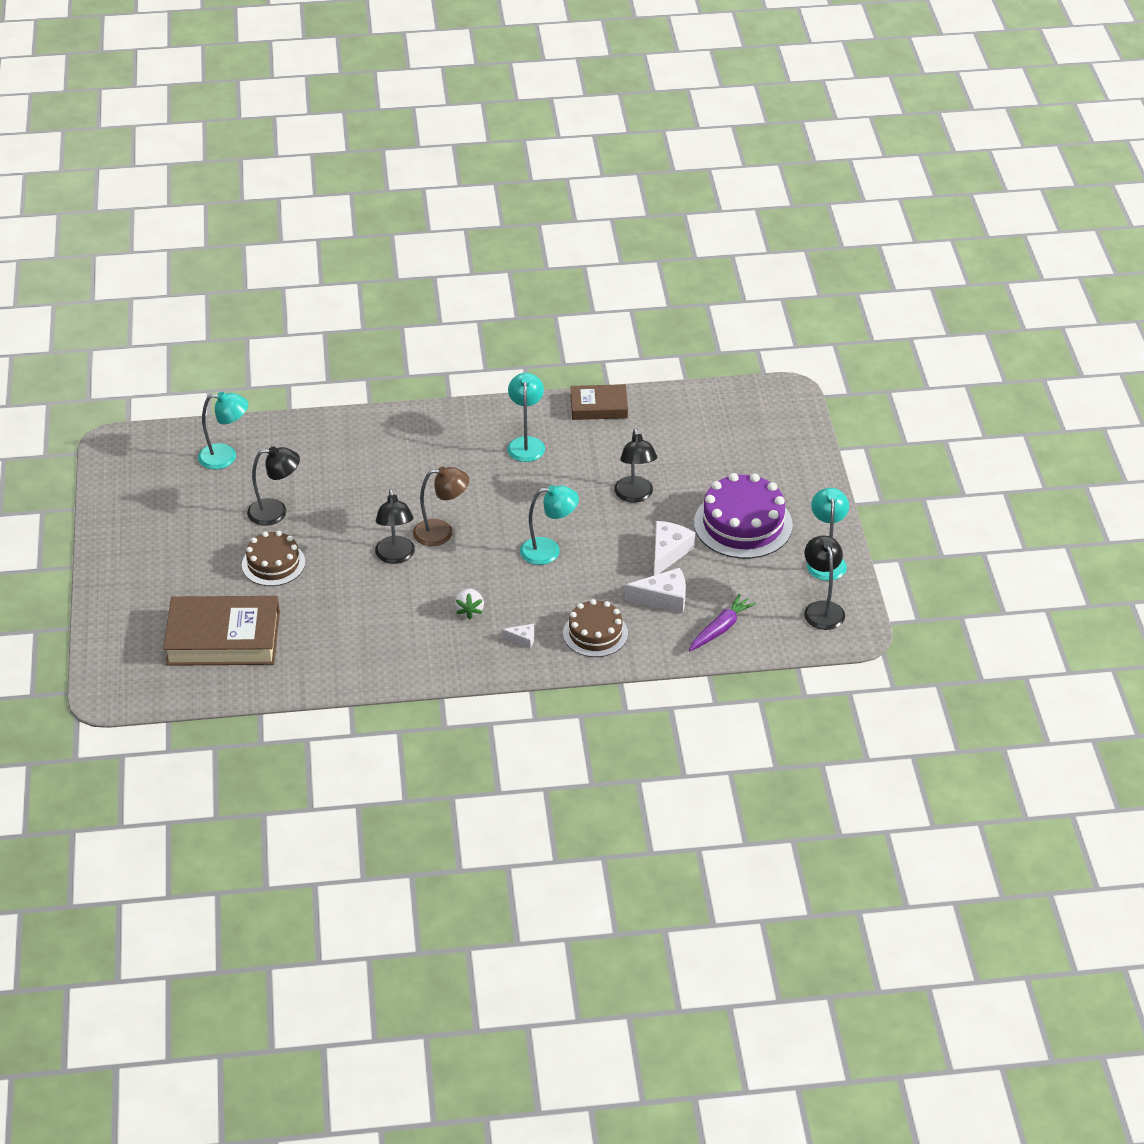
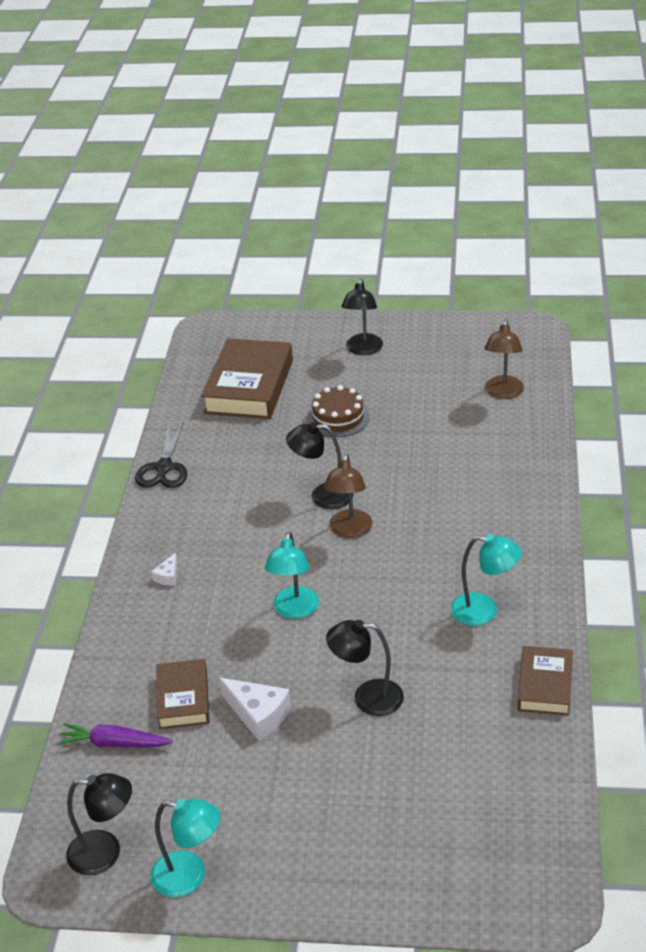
camera: 105 degrees right, 5 degrees down
turquoise lamp [198,392,248,469] -> brown lamp [485,320,524,399]
black lamp [247,446,300,526] -> black lamp moved to [341,279,383,355]
white strawberry [455,589,484,619] -> none
brown cake [563,599,628,657] -> none
white cheese [625,568,686,613] -> brown book [156,659,210,729]
purple carrot [689,594,756,651] -> purple carrot turned 135 degrees clockwise [57,723,173,747]
purple cake [694,473,793,559] -> none
none -> black scissors [135,421,187,488]

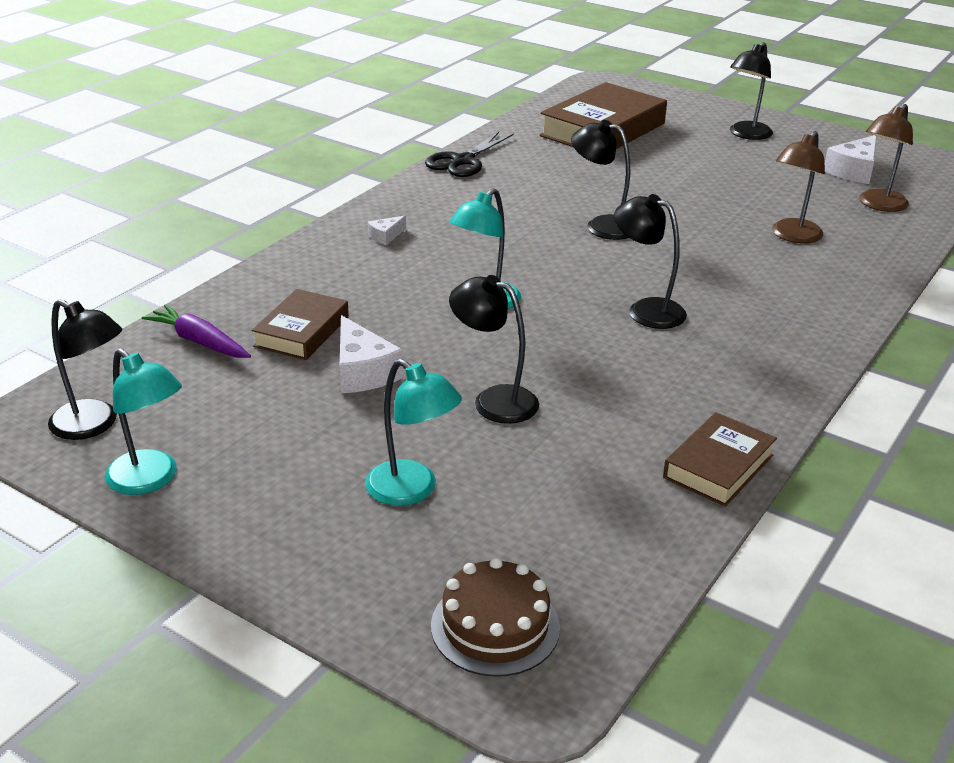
camera: 25 degrees right, 5 degrees down
brown cake [307,385,370,437] -> brown cake moved to [431,557,560,677]
brown lamp [324,454,372,538] -> brown lamp moved to [772,131,825,243]
turquoise lamp [451,534,522,626] -> turquoise lamp moved to [365,359,462,506]
none -> black lamp [614,194,687,329]
none -> white cheese [825,135,877,184]

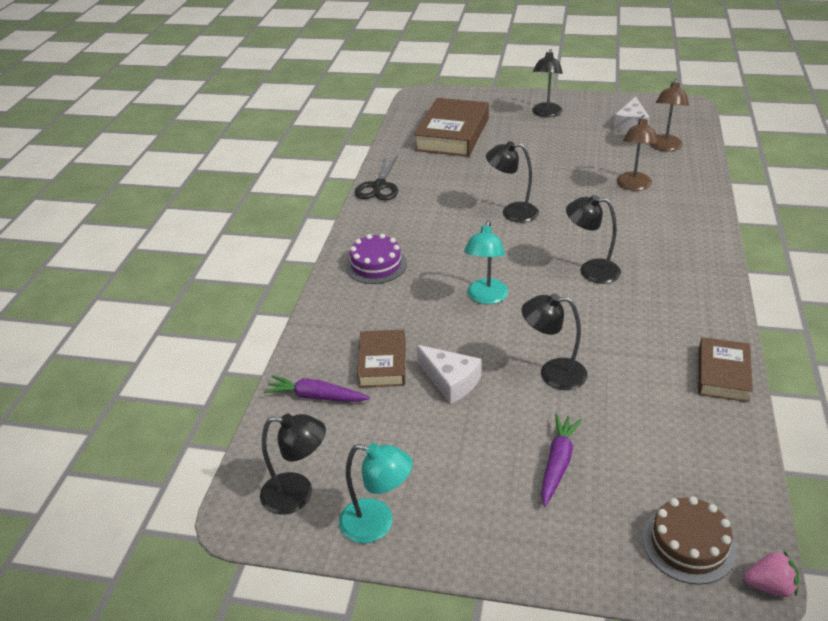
camera: 20 degrees left, 5 degrees up
turquoise lamp [365,359,462,506] -> purple carrot [541,414,582,507]
white cheese [367,215,406,245] -> purple cake [346,234,407,284]
none -> pink strawberry [744,551,799,597]

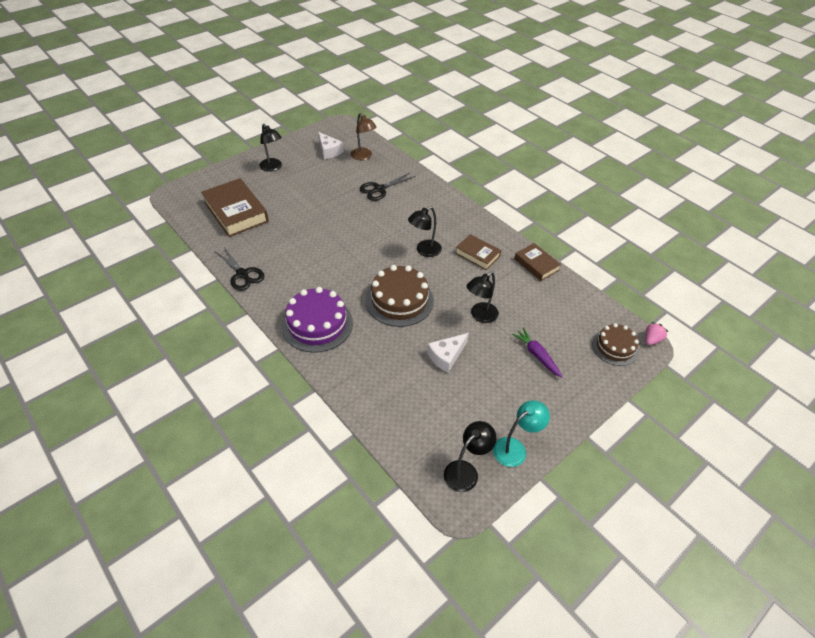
camera: 55 degrees left, 10 degrees up
purple carrot [264,375,370,402] -> none
purple cake [346,234,407,284] -> purple cake [281,287,353,353], size x1.58
brown book [357,330,405,388] -> brown book moved to [455,234,501,270]
white cheese [417,345,481,404] -> white cheese turned 150 degrees clockwise [427,333,469,373]
turquoise lamp [464,220,508,304] -> brown cake [366,265,434,327]
black lamp [486,141,539,223] -> none
brown lamp [617,115,658,191] -> black scissors [359,173,415,201]

